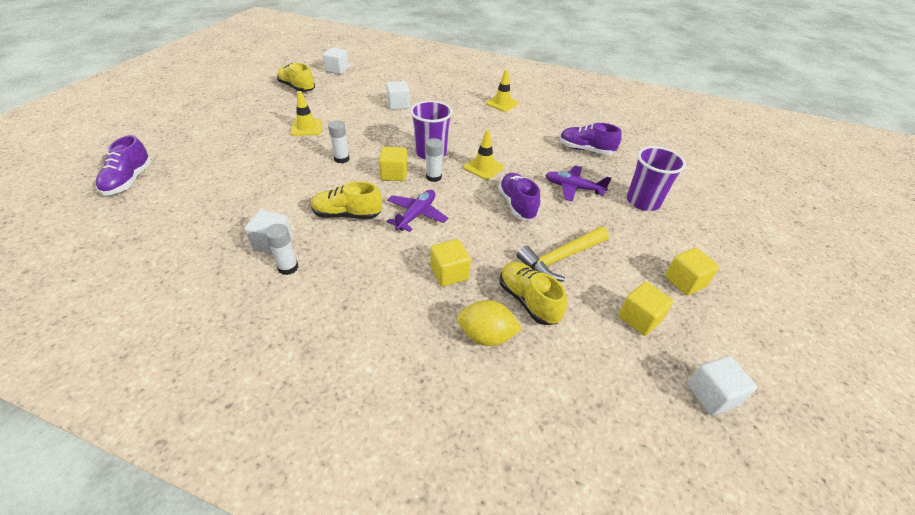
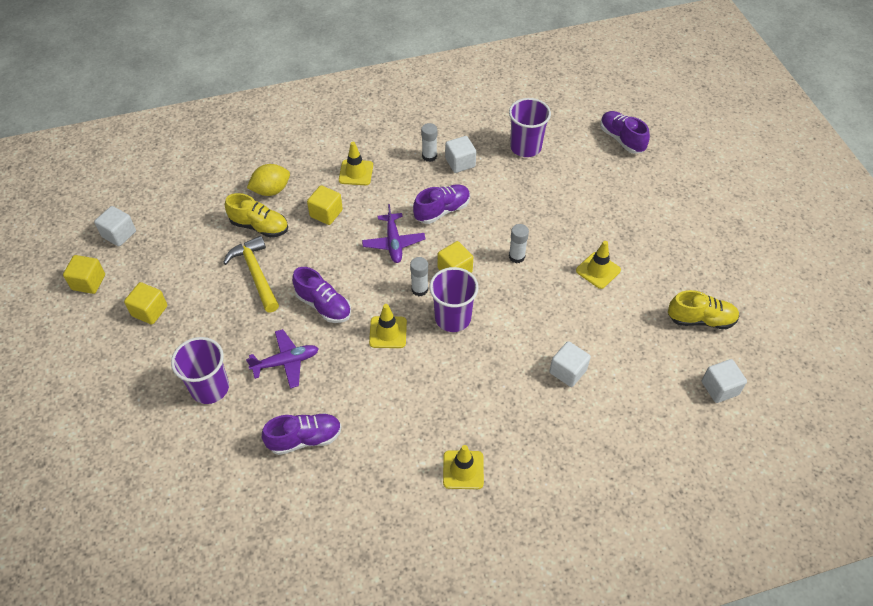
camera: 145 degrees right, 10 degrees up
yellow shoe [311,182,382,220] -> purple shoe [413,184,470,224]
yellow hammer [517,227,609,281] -> yellow hammer turned 45 degrees counterclockwise [223,236,279,312]
yellow cube [618,282,674,336] -> yellow cube moved to [63,255,105,294]
none -> yellow traffic cone [339,142,373,185]
none -> purple cup [509,98,551,157]

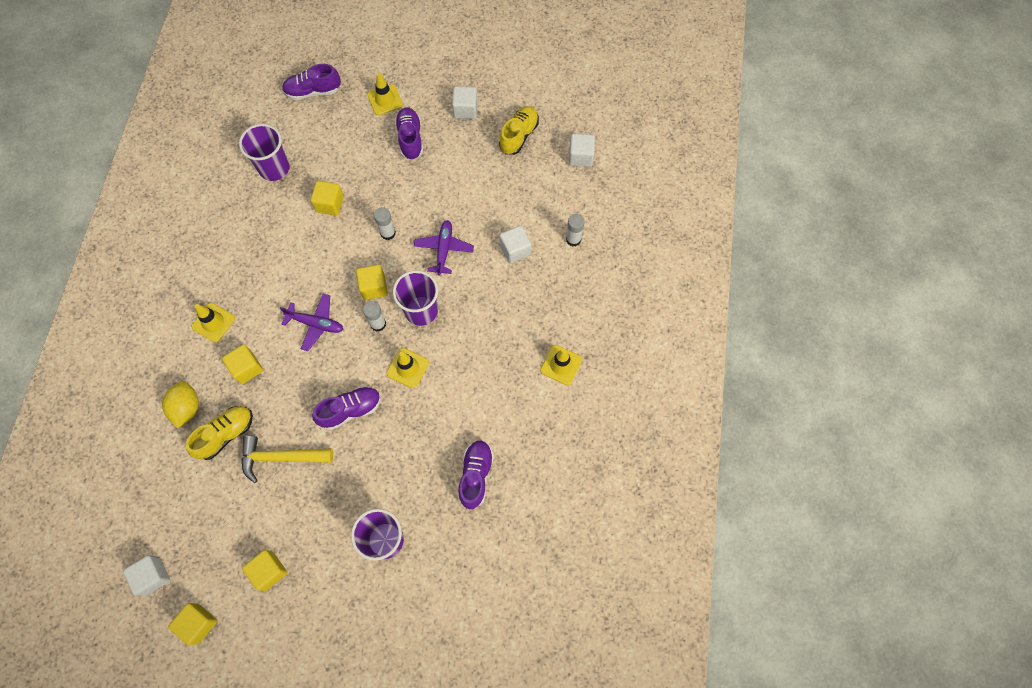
camera: 65 degrees left, 15 degrees up
purple plane [246,329,319,388] -> purple plane moved to [414,220,474,276]
purple shoe [413,184,470,224] -> purple shoe moved to [395,107,423,160]
white glue stick [421,123,437,162] -> white glue stick moved to [566,214,585,246]
white cube [445,136,476,173] -> white cube moved to [452,86,478,119]
yellow traffic cone [576,241,621,289] -> yellow traffic cone moved to [367,73,403,115]
none -> yellow cube [311,181,344,216]

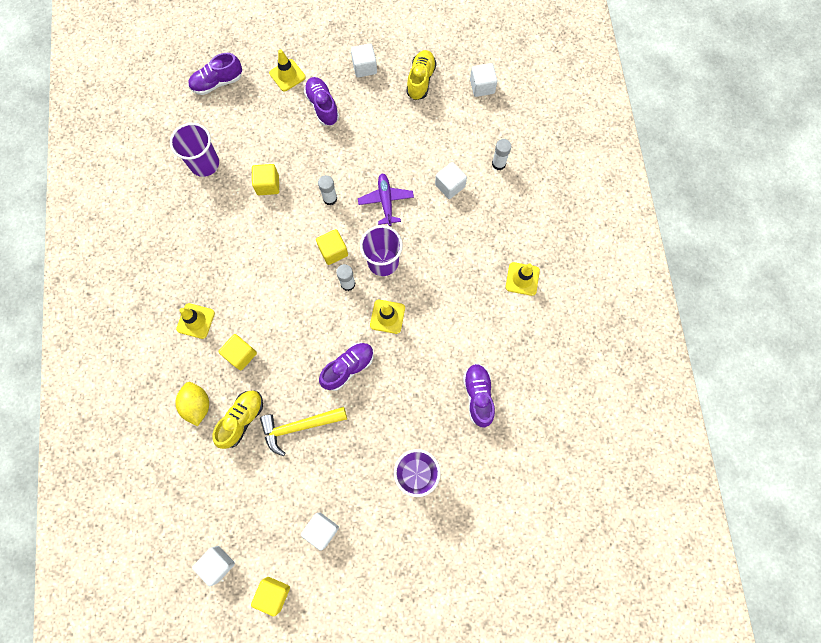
camera: 15 degrees left, 5 degrees up
yellow cube [242,550,287,591] -> white cube [301,512,339,551]
purple plane [280,294,343,351] -> none

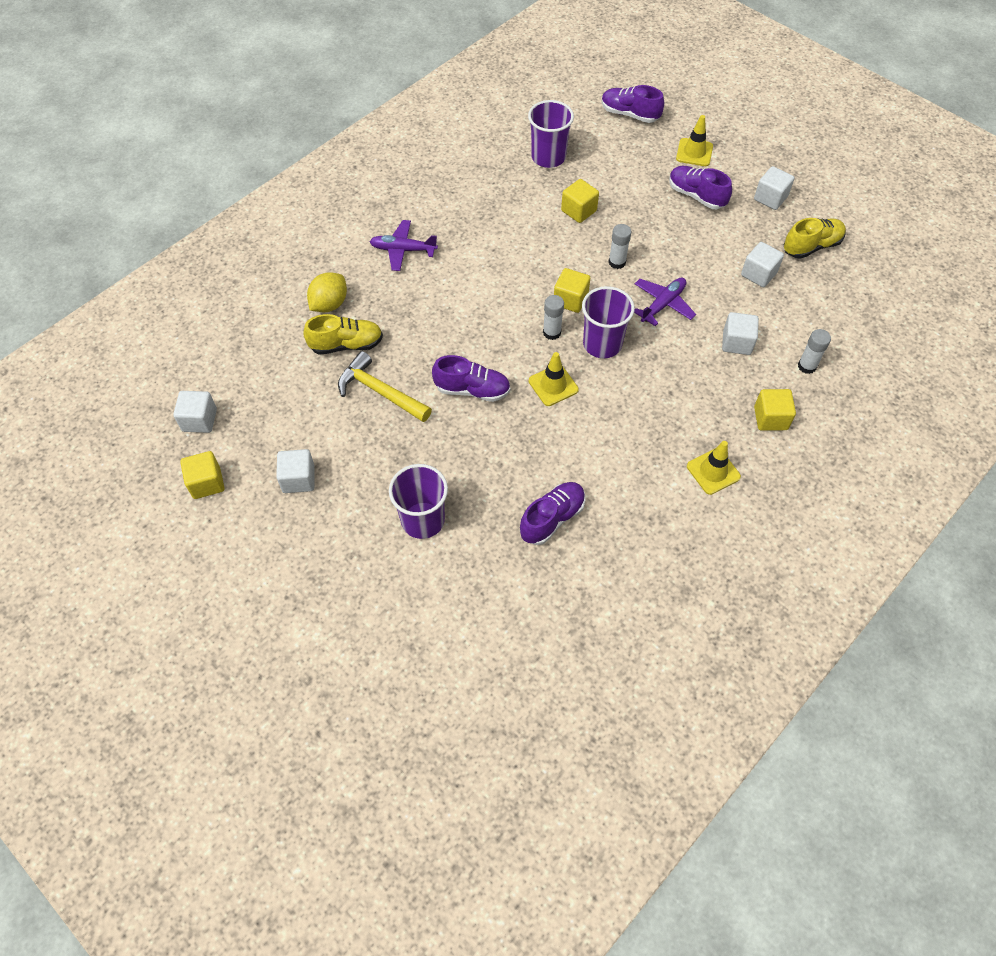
camera: 50 degrees right, 15 degrees down
yellow traffic cone [176,303,215,339] -> purple plane [369,220,438,271]
yellow cube [218,334,257,370] -> yellow cube moved to [754,389,796,431]
purple shoe [304,77,339,126] -> purple shoe turned 75 degrees counterclockwise [669,166,732,209]
white cube [470,63,497,97] -> white cube moved to [741,242,784,287]

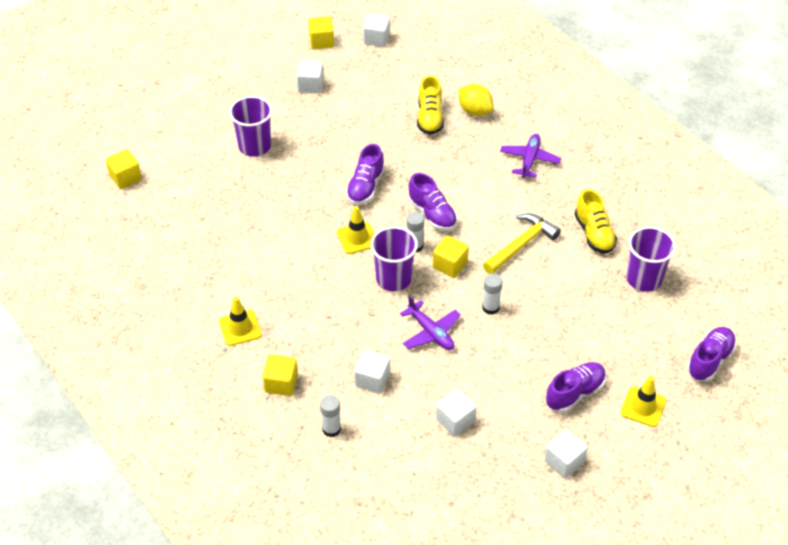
camera: 100 degrees right, 10 degrees down
yellow hammer [338,351,432,422] -> yellow hammer moved to [483,213,561,274]
purple shoe [520,482,585,545] -> purple shoe moved to [408,173,457,231]
yellow cube [561,179,599,223] -> yellow cube moved to [106,149,142,189]
yellow shoe [784,218,846,259] -> yellow shoe moved to [575,189,617,254]

